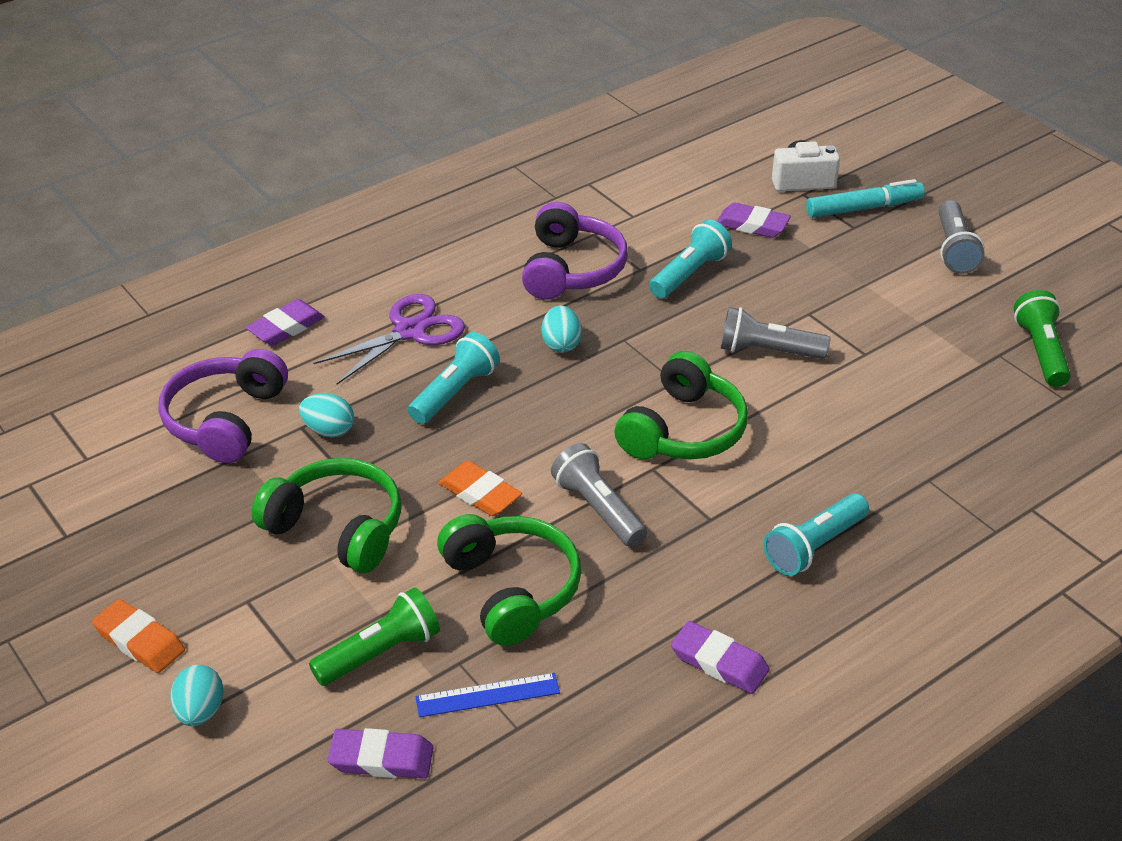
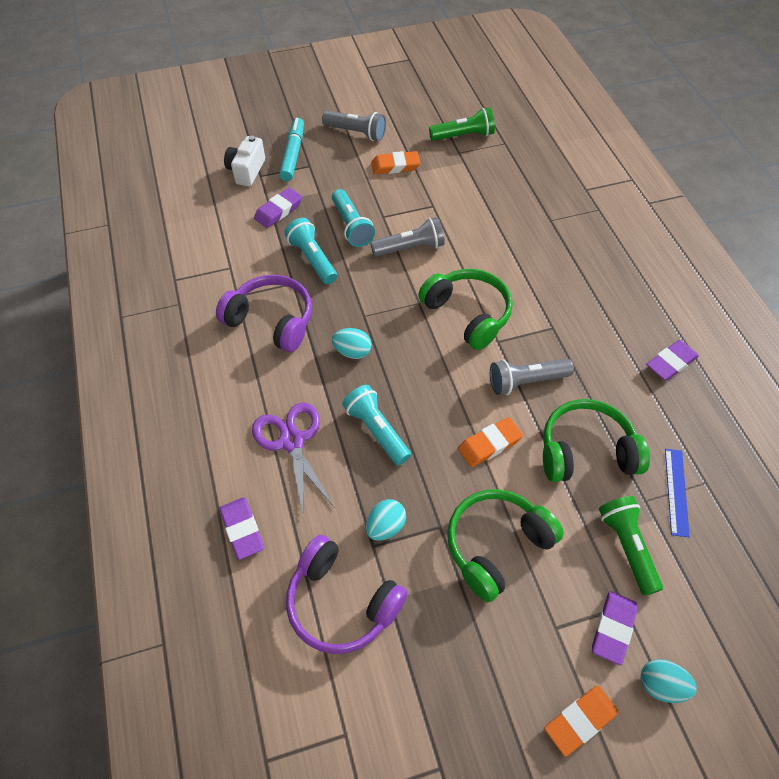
camera: 70 degrees left, 15 degrees up
purple eraser [328,728,434,779] -> purple eraser moved to [592,591,638,665]
grey flashlight [720,307,830,359] -> grey flashlight turned 135 degrees counterclockwise [370,217,445,257]
turquoise flashlight [763,493,869,576] -> turquoise flashlight moved to [332,189,375,247]
green flashlight [1014,290,1071,387] -> green flashlight turned 150 degrees clockwise [429,107,495,141]
none -> orange eraser [371,151,420,174]

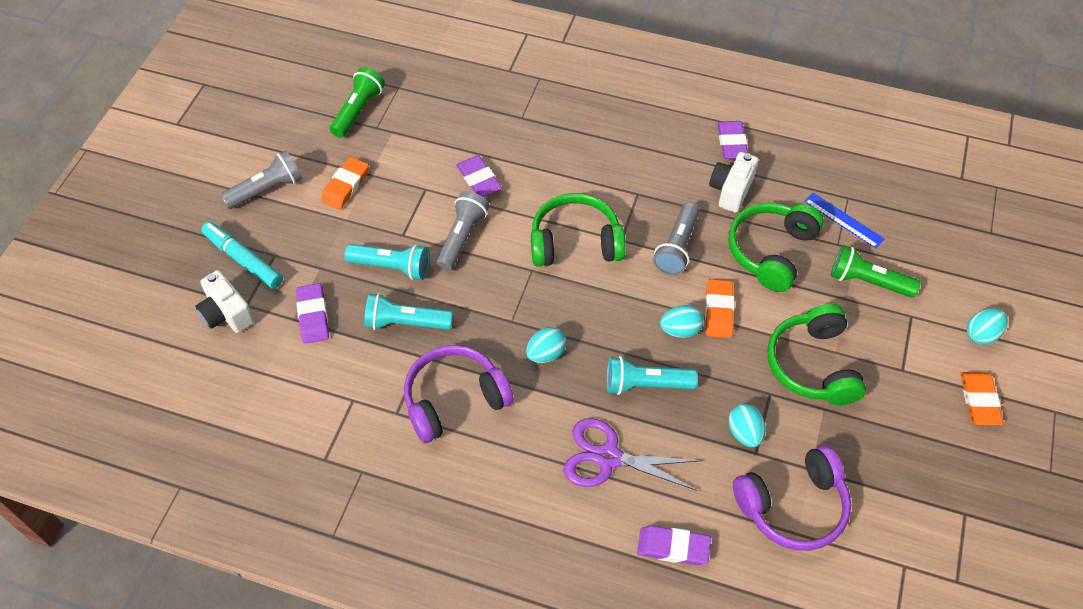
camera: 55 degrees left, 0 degrees up
purple eraser [592,591,638,665] -> purple eraser moved to [456,155,502,197]
none -> turquoise egg [660,305,704,338]
none -> white camera [709,152,758,213]

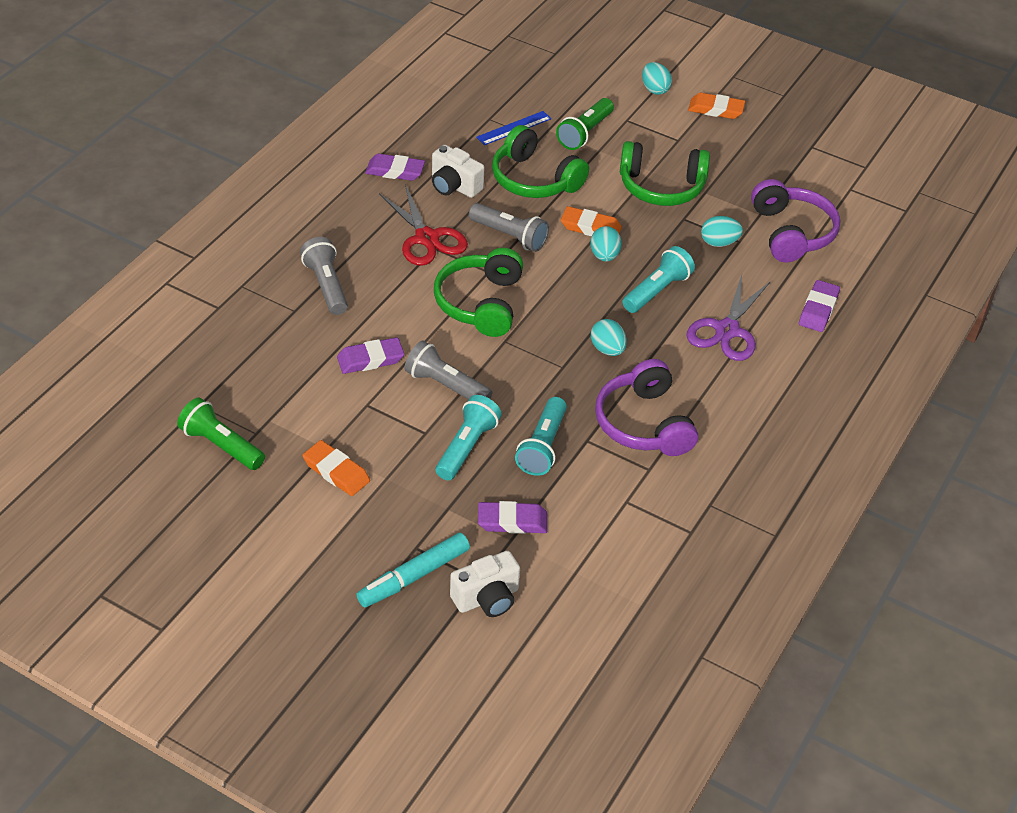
camera: 80 degrees left, 10 degrees down
grey flashlight [221,151,302,209] -> grey flashlight moved to [300,237,348,315]
turquoise flashlight [607,356,698,395] -> turquoise flashlight turned 150 degrees counterclockwise [622,246,695,313]
none -> red scissors [379,184,468,266]

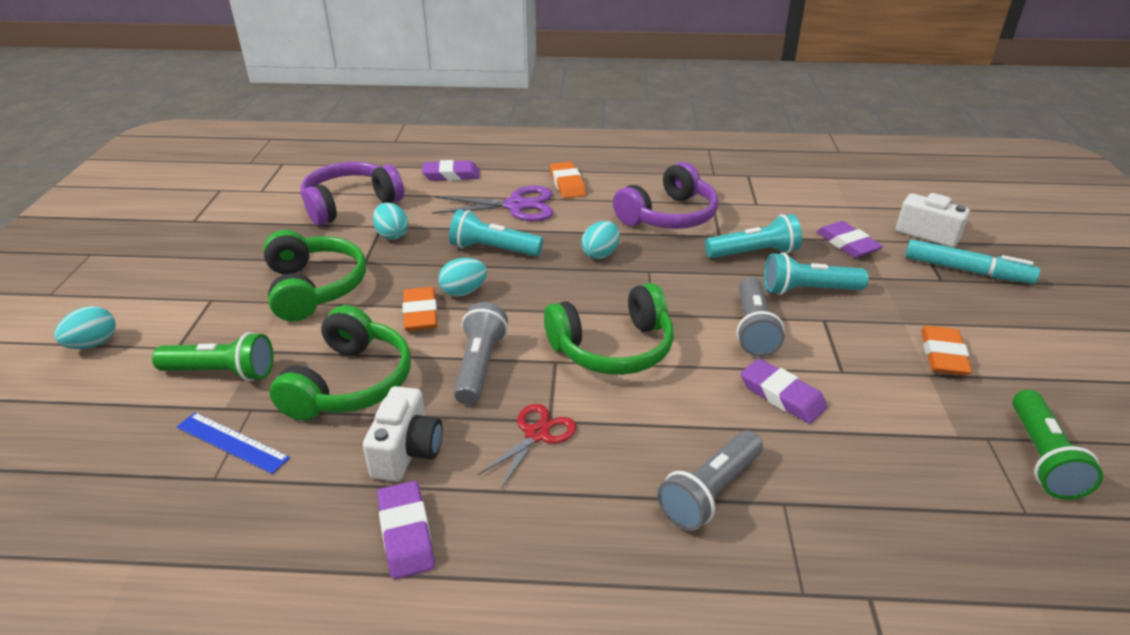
camera: 115 degrees left, 10 degrees down
red scissors [379,184,468,266] -> red scissors [477,404,577,489], size x0.63
orange eraser [688,93,745,119] -> orange eraser moved to [550,162,586,199]

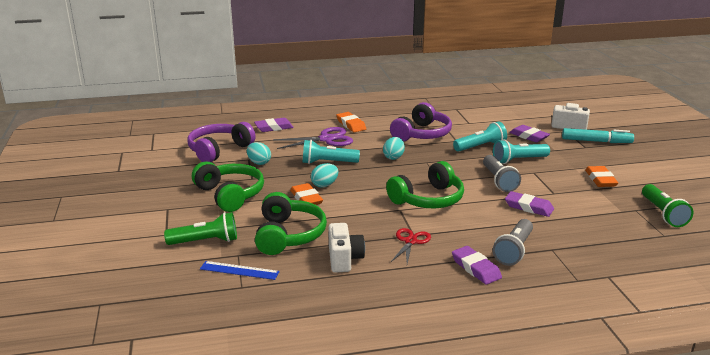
camera: 15 degrees left, 10 degrees down
turquoise egg [54,306,115,349] -> none
purple eraser [377,481,435,579] -> purple eraser moved to [452,246,502,285]
grey flashlight [454,302,508,405] -> none

